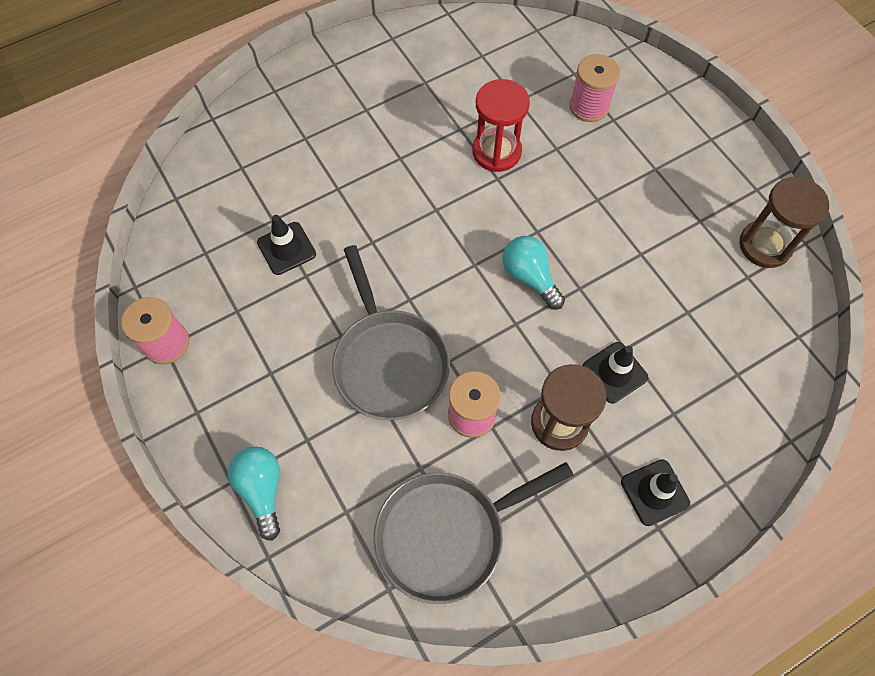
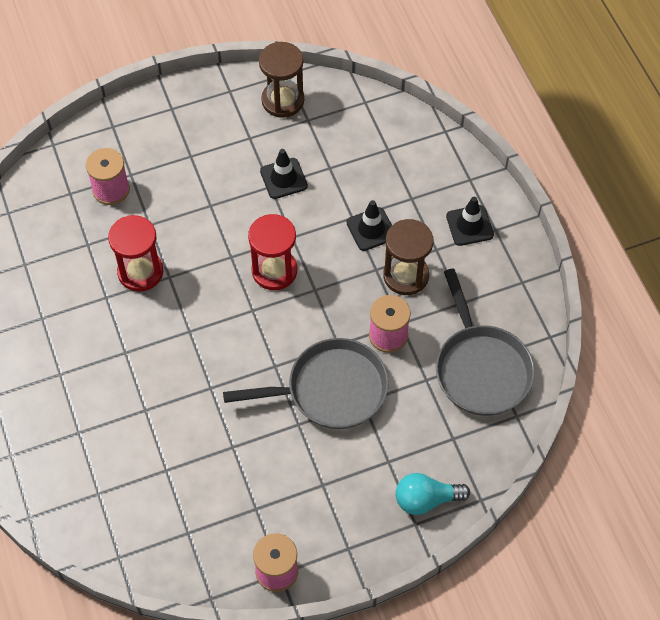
camera: 80 degrees left, 5 degrees down
black traffic cone [257,215,316,275] -> black traffic cone moved to [260,149,308,199]
turquoise light bulb [502,236,565,310] -> red hourglass [248,214,297,290]

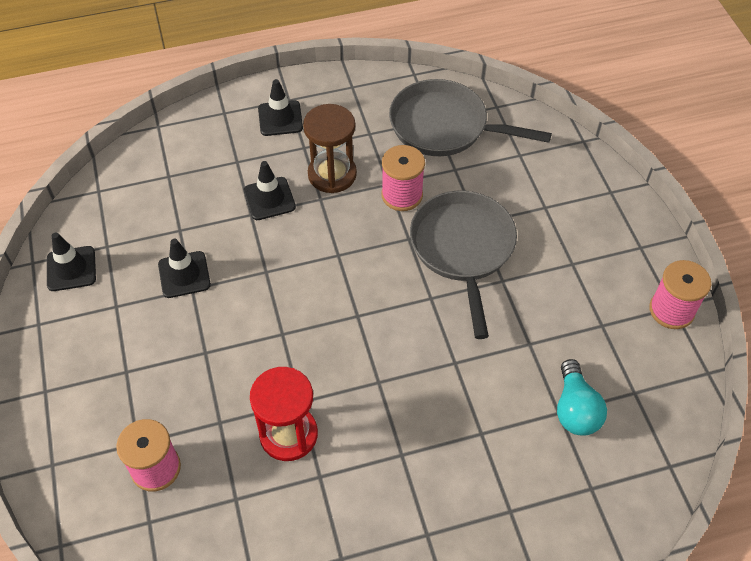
camera: 85 degrees left, 5 degrees down
red hourglass [248,214,297,290] -> none
brown hourglass [259,42,304,118] -> black traffic cone [47,232,96,291]
turquoise light bulb [395,473,470,515] -> turquoise light bulb moved to [557,359,607,436]
grey pan [436,268,535,416] -> grey pan turned 150 degrees counterclockwise [389,79,552,156]

